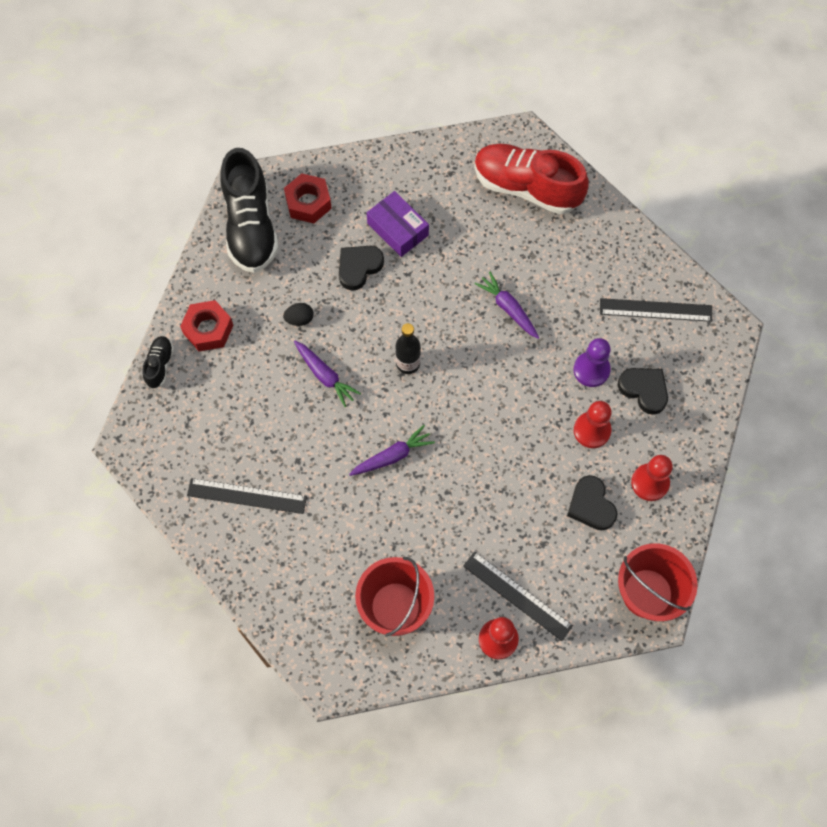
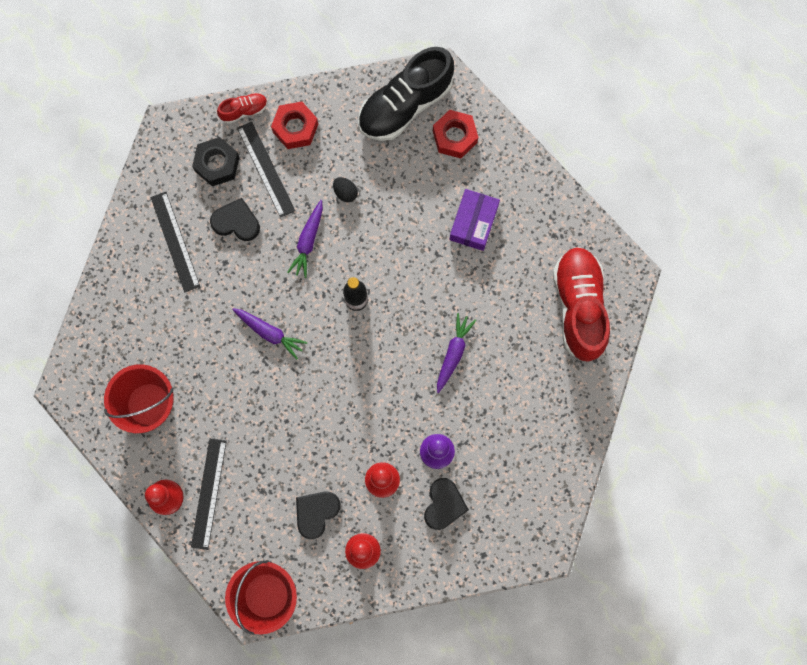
camera: 60 degrees right, 10 degrees up
black shoe [142,336,174,389] -> red shoe [217,93,268,124]
black heart [339,246,384,291] -> black heart moved to [210,198,260,241]
black ruler [600,298,712,322] -> black ruler moved to [237,121,295,218]
none -> black nut [192,137,240,186]

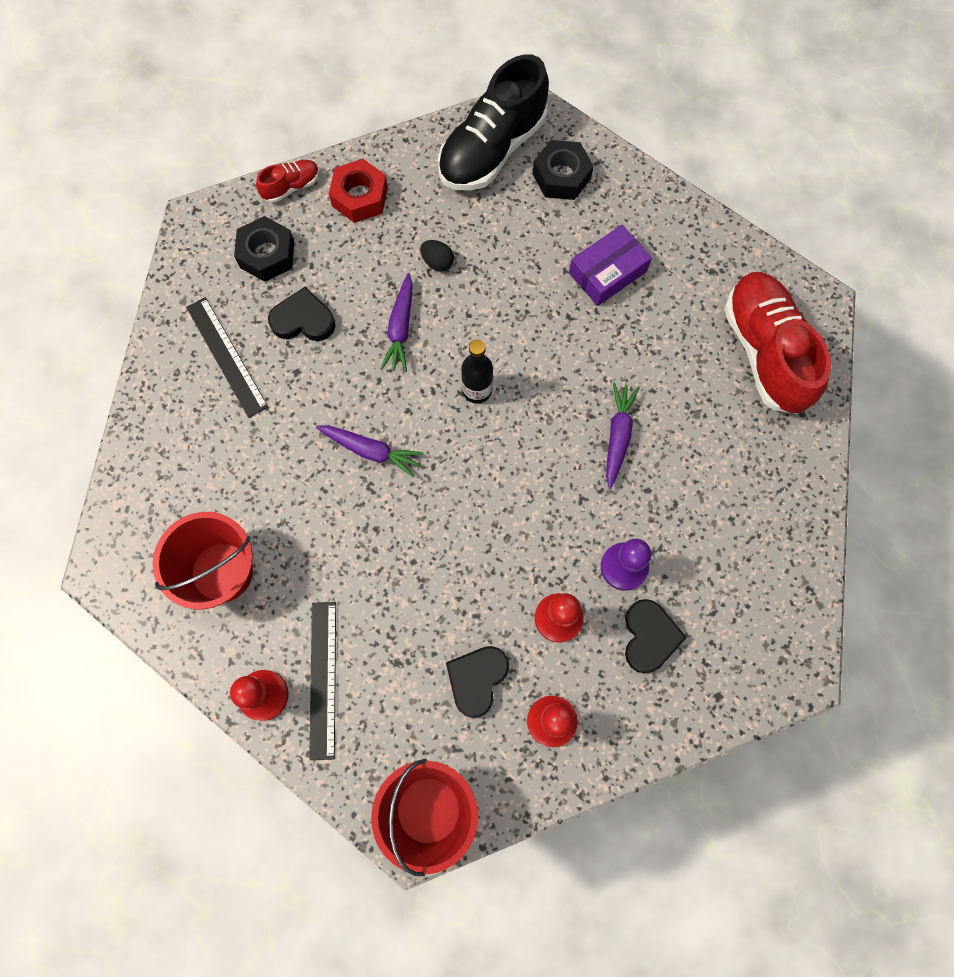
camera: 10 degrees left, 5 degrees down
black ruler [237,121,295,218] -> none
red nut [433,110,478,158] -> black nut [533,140,594,200]
purple box [449,189,500,251] -> purple box turned 45 degrees clockwise [569,225,652,306]

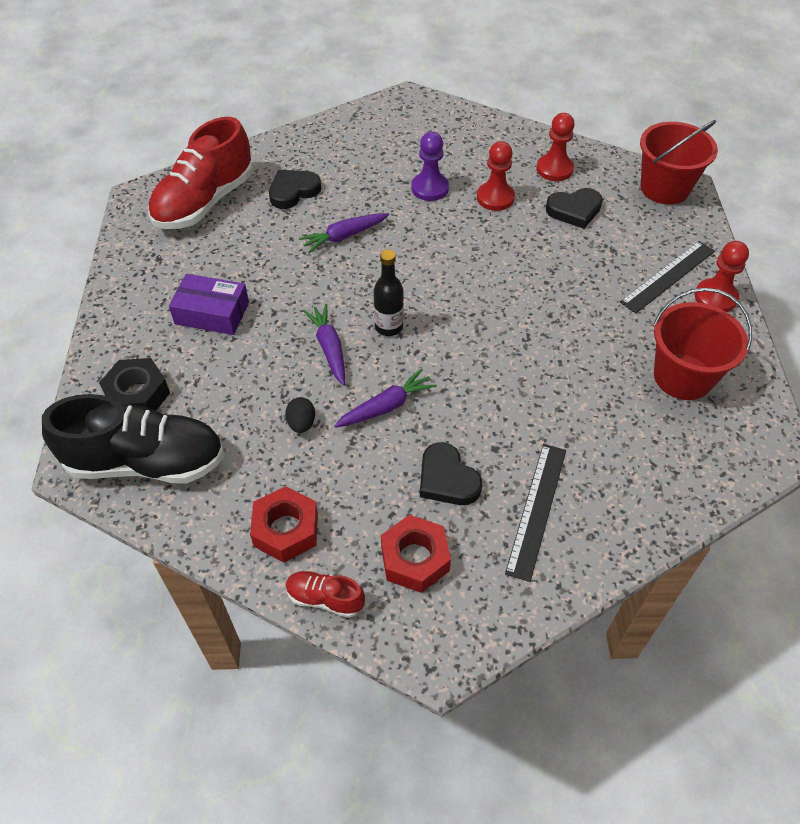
camera: 130 degrees left, 20 degrees down
black nut [234,216,294,282] -> red nut [381,515,451,593]
purple carrot [316,425,423,477] -> purple carrot moved to [303,304,345,385]
black heart [625,599,687,674] -> black heart moved to [269,170,321,209]

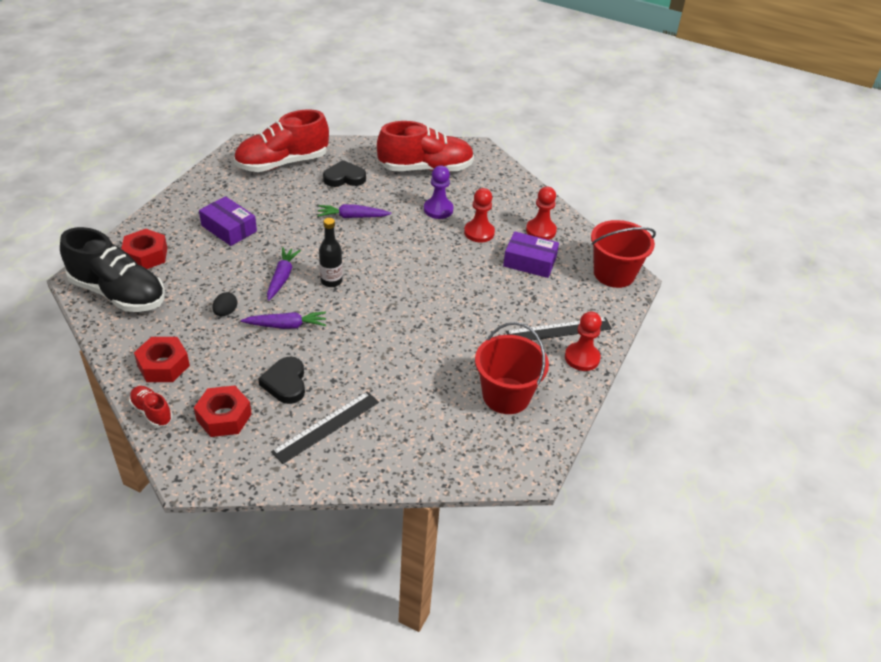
camera: 25 degrees right, 10 degrees down
black nut [99,358,170,411] -> red nut [121,229,167,269]
black heart [546,188,603,229] -> purple box [503,231,559,278]
none -> red shoe [377,121,474,172]

